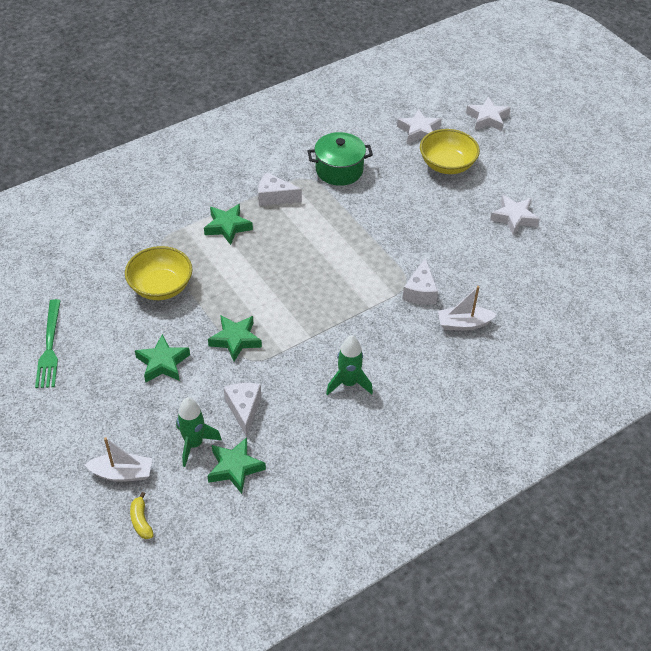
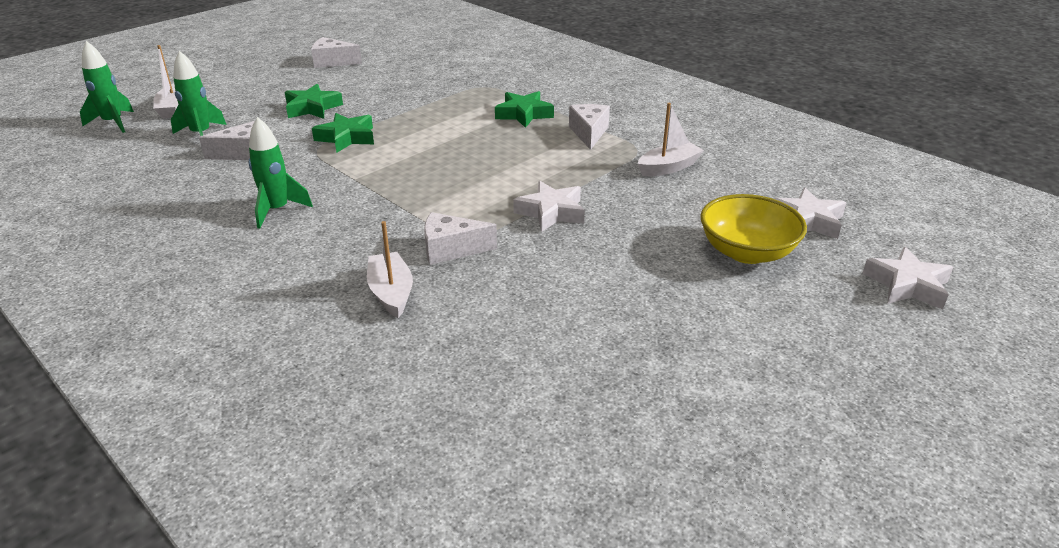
camera: 80 degrees right, 15 degrees down
green fork [35,299,61,388] -> white cheese [311,37,362,68]
yellow bowl [125,246,193,300] -> none
yellow banana [130,492,154,539] -> green rocket [80,41,134,133]
green star [208,437,266,494] -> none
green pot [308,132,373,186] -> white boat [638,103,704,177]
white star [490,195,540,235] -> white star moved to [513,181,585,232]

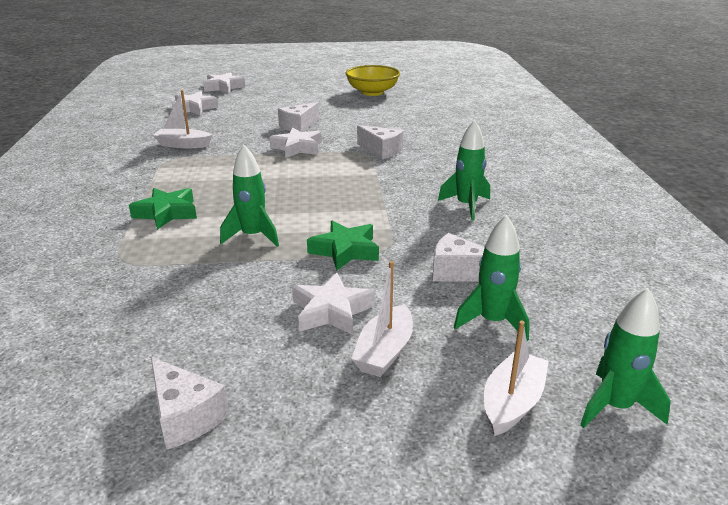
camera: 140 degrees left, 5 degrees down
green star [285,84,343,119] -> white star [292,273,375,335]
white boat [367,221,413,318] -> white boat moved to [351,261,413,377]
white cheese [569,104,610,150] -> white cheese moved to [278,102,319,132]
yellow bowl [700,194,807,264] -> yellow bowl moved to [345,65,400,96]
none -> green rocket [220,145,279,247]

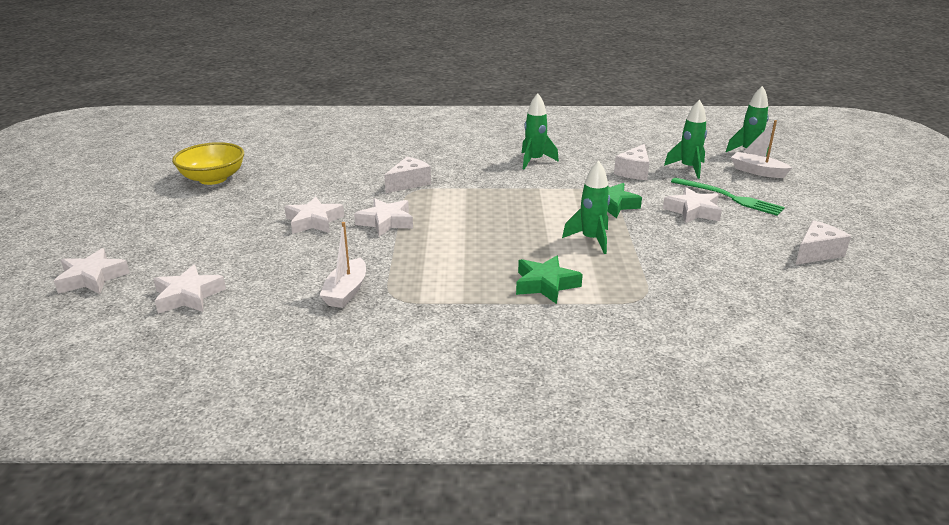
camera: 85 degrees left, 0 degrees up
white cheese [278,102,319,132] -> white star [285,196,344,234]
white boat [351,261,413,377] -> green fork [671,177,785,216]

